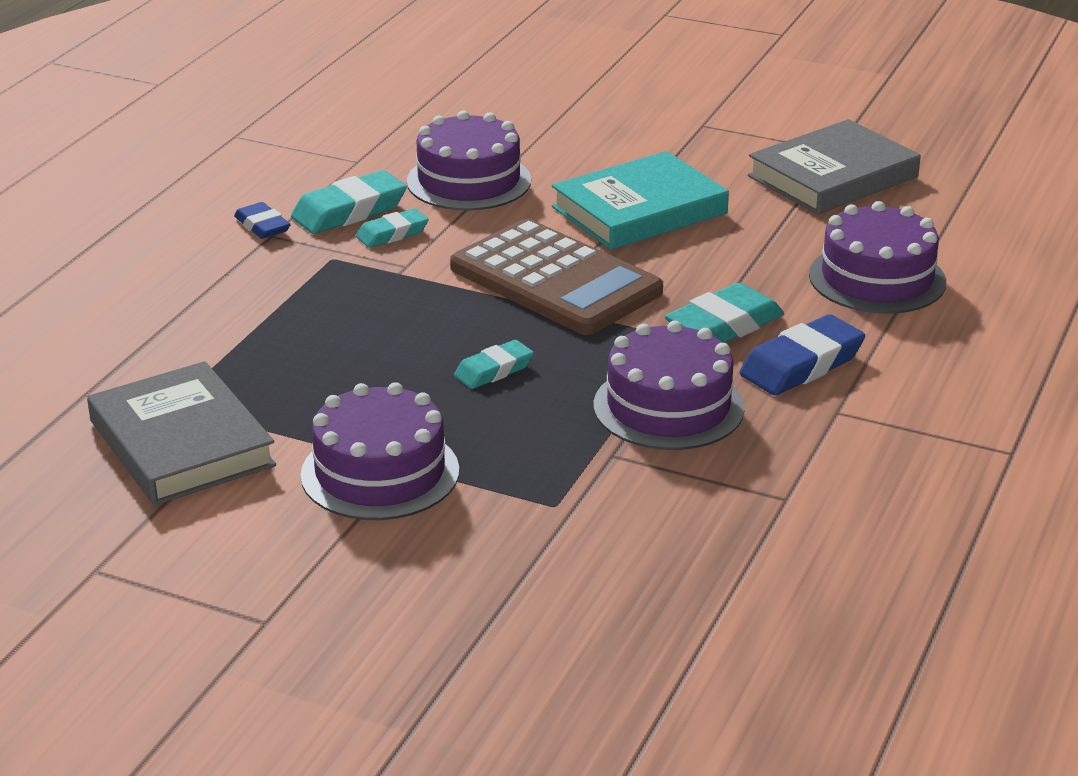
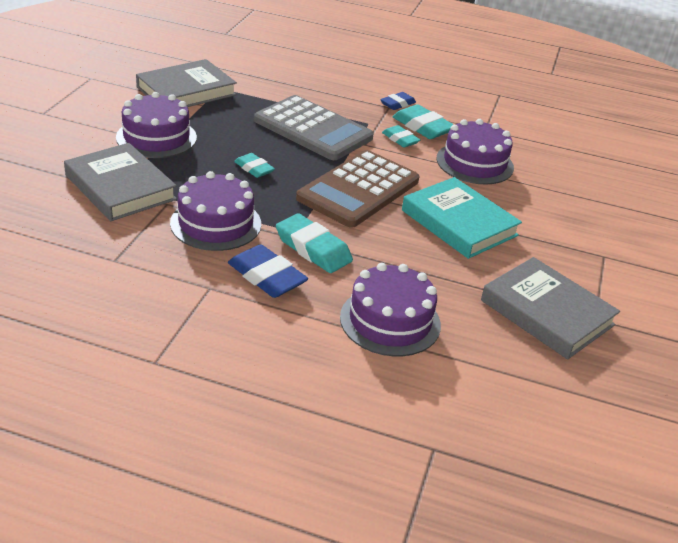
camera: 80 degrees right, 5 degrees up
none -> grey book [64,143,177,221]
none -> grey calculator [254,95,374,160]

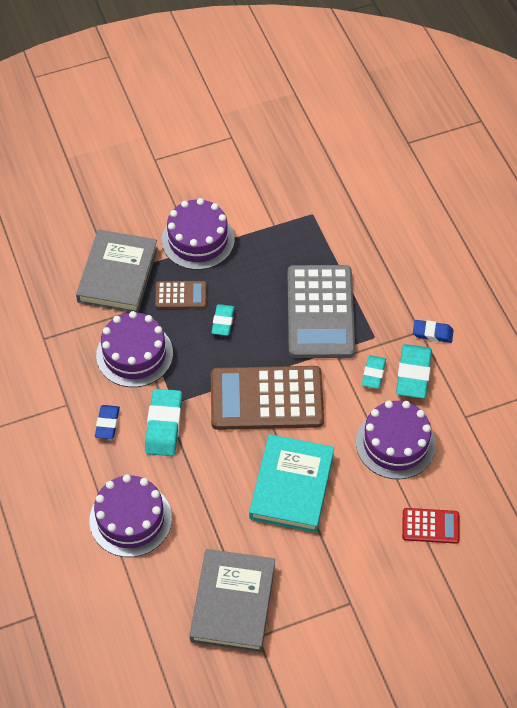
camera: 55 degrees right, 20 degrees up
grey book [136,59,237,107] -> none
blue eraser [228,244,308,298] -> blue eraser [95,405,120,439], size x0.61
none -> brown calculator [155,281,207,309]
none -> red calculator [402,508,460,544]

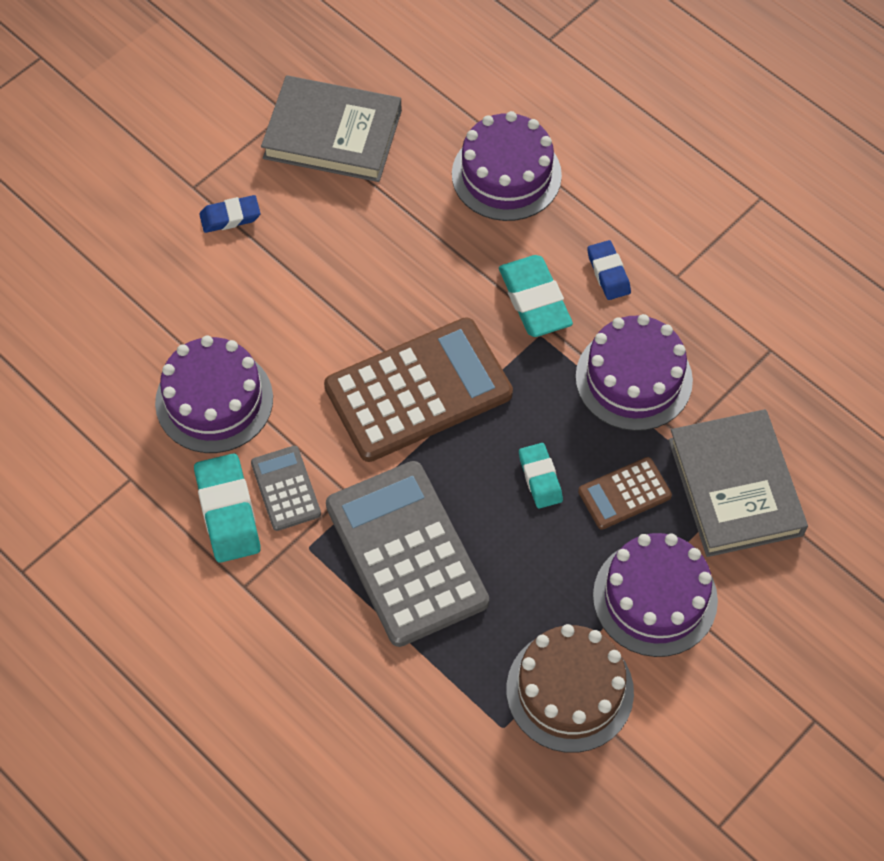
camera: 155 degrees right, 5 degrees up
grey book [190,549,275,653] -> grey book turned 60 degrees counterclockwise [261,76,402,182]
turquoise book [249,434,334,533] -> none
turquoise eraser [362,355,386,389] -> grey calculator [251,446,321,531]
red calculator [402,508,460,544] -> none
blue eraser [413,320,454,343] -> blue eraser moved to [199,195,260,233]
none -> brown cake [506,624,634,753]

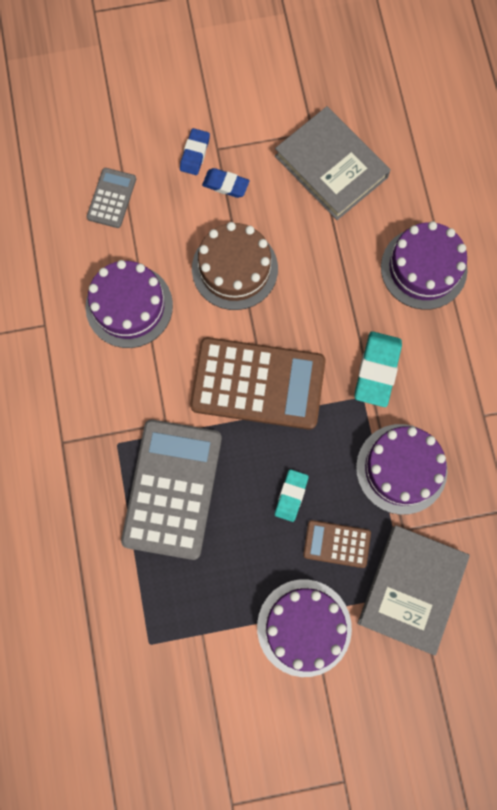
camera: 35 degrees right, 15 degrees up
turquoise eraser [194,453,260,563] -> none
grey calculator [251,446,321,531] -> grey calculator moved to [87,168,136,228]
brown cake [506,624,634,753] -> brown cake moved to [192,222,278,310]
blue eraser [587,240,631,300] -> blue eraser moved to [180,128,210,175]

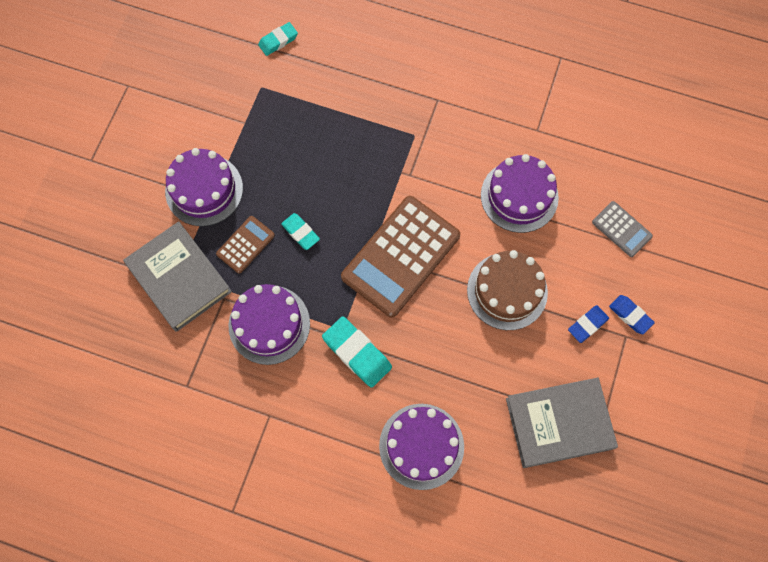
camera: 120 degrees right, 5 degrees down
grey calculator [121,420,222,560] -> none
none -> turquoise eraser [258,22,298,56]

